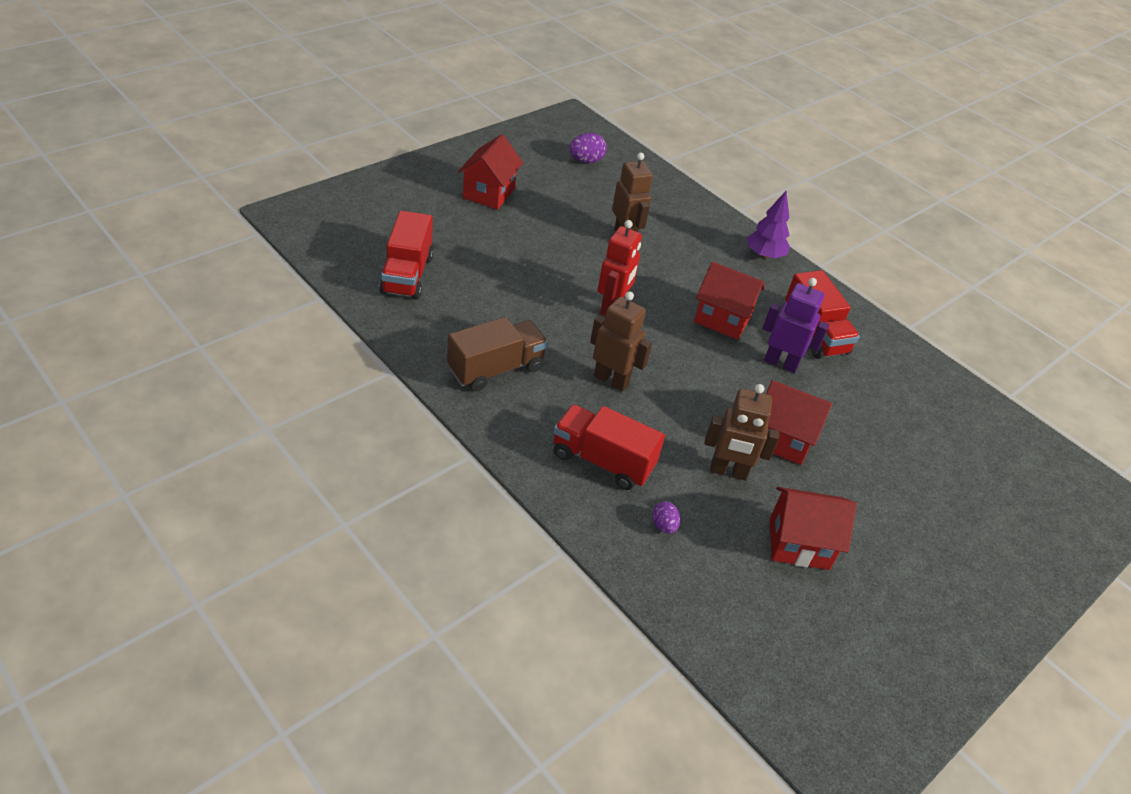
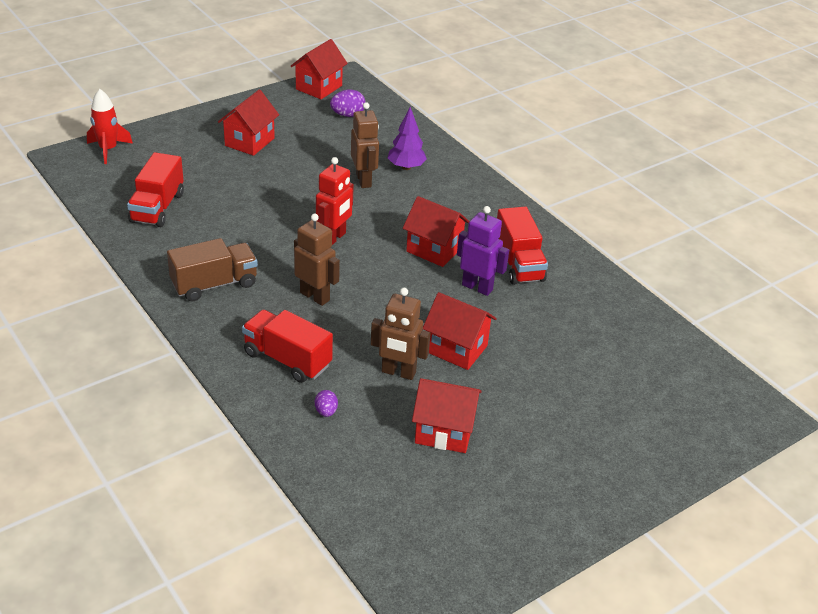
camera: 10 degrees right, 5 degrees down
purple tree [747,191,790,259] -> purple tree moved to [388,107,427,170]
none -> red rocket [87,89,133,164]
none -> red house [291,39,348,99]

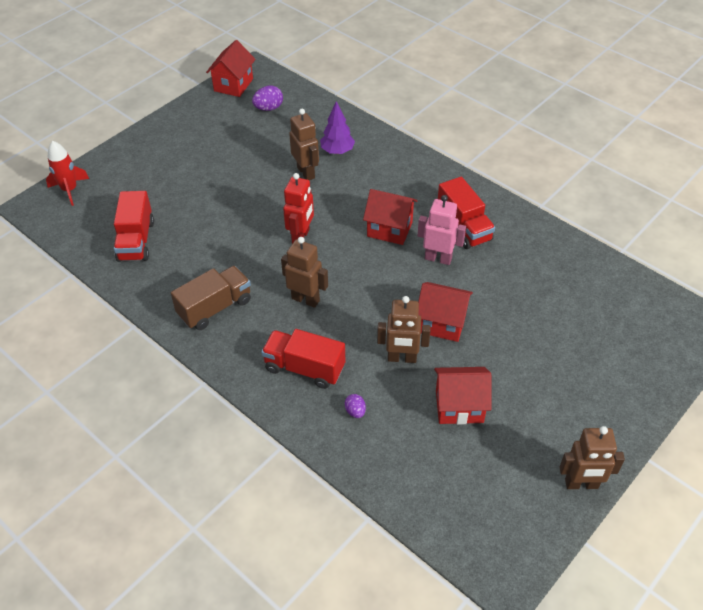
camera: 10 degrees left, 10 degrees up
red house [218,90,279,156] -> none
purple robot [457,206,509,296] -> pink robot [418,195,466,265]
none -> brown robot [559,426,625,489]

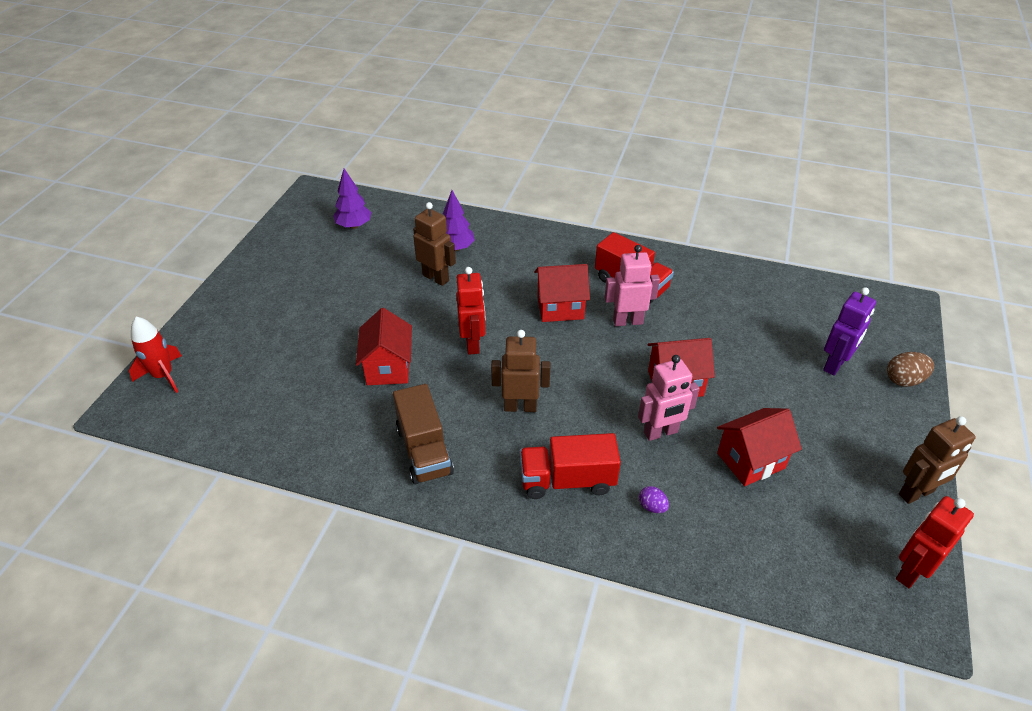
camera: 25 degrees left, 5 degrees down
red truck [114,191,154,262] -> none
brown truck [171,266,251,330] -> brown truck turned 135 degrees clockwise [393,384,454,484]
red house [206,40,255,97] -> red house moved to [356,308,412,385]
purple egg [252,85,283,111] -> purple tree [333,169,371,229]
brown robot [377,296,431,363] -> pink robot [638,355,700,441]
none -> purple robot [823,287,876,376]
none -> brown egg [887,352,934,387]
none -> red robot [896,496,974,588]

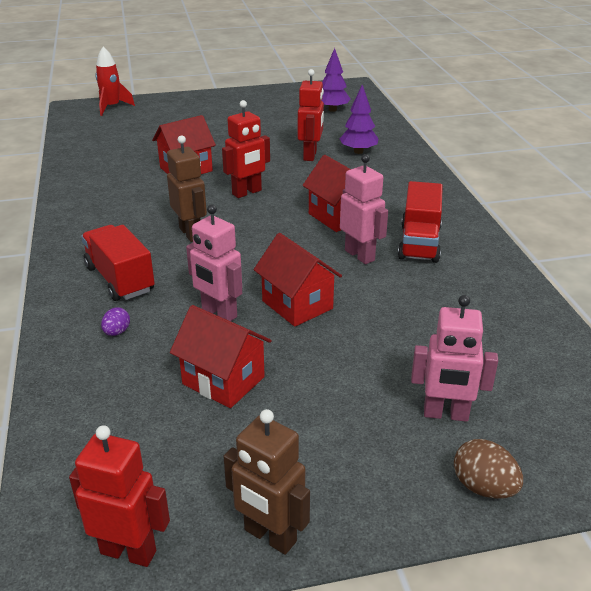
camera: 60 degrees right, 10 degrees down
brown truck [393,384,454,484] -> none
brown robot [413,202,456,286] -> red robot [298,69,324,161]
purple robot [823,287,876,376] -> pink robot [411,295,498,422]

